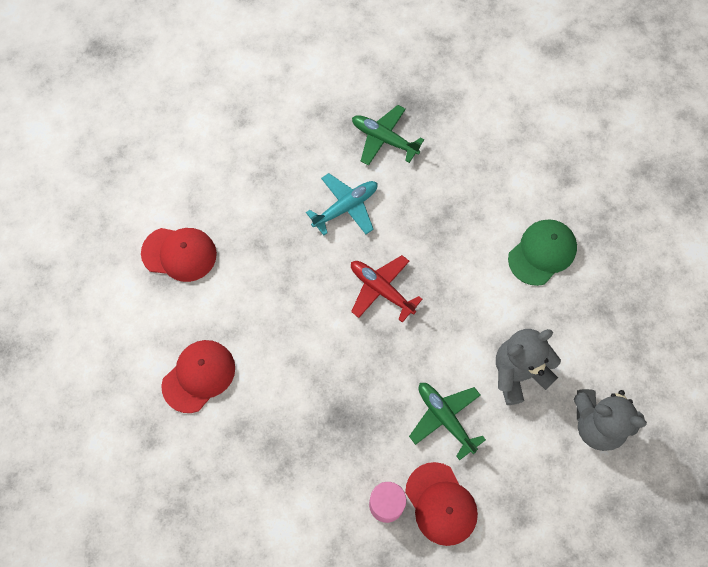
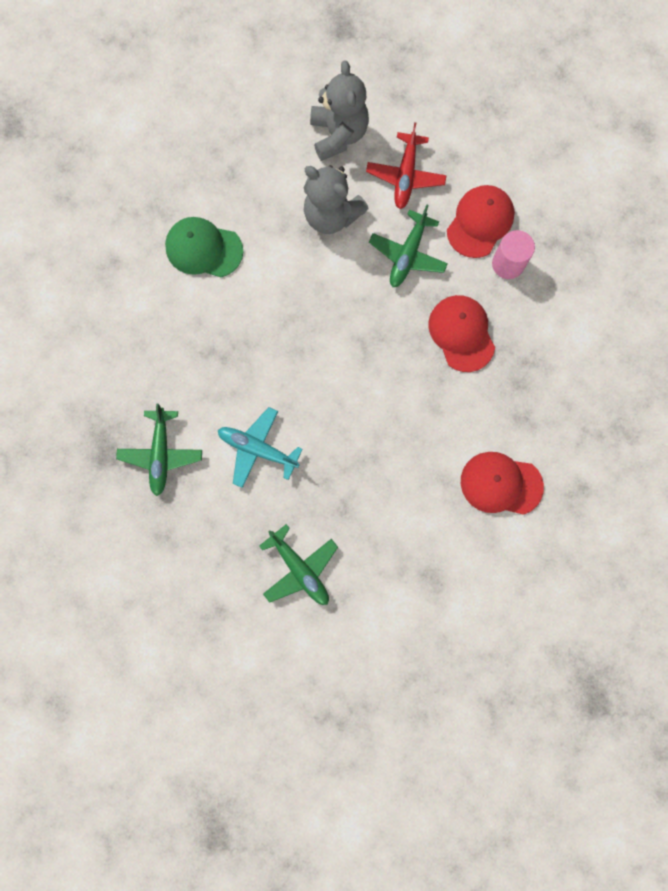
camera: 120 degrees left, 10 degrees up
red cap [141,228,217,282] -> red cap moved to [429,295,495,372]
red plane [351,255,423,323] -> red plane moved to [366,122,447,209]
none -> green plane [259,524,338,605]

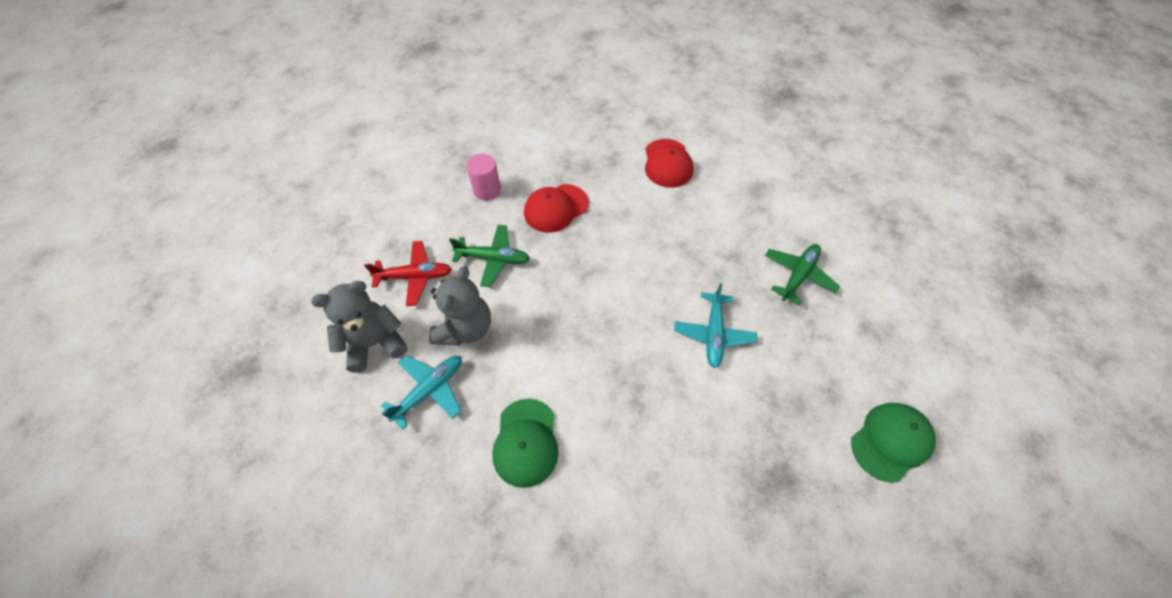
camera: 105 degrees left, 20 degrees down
green plane [116,404,202,496] -> none
red cap [447,185,515,258] -> none
none -> turquoise plane [381,355,462,430]
none -> green cap [851,403,936,483]

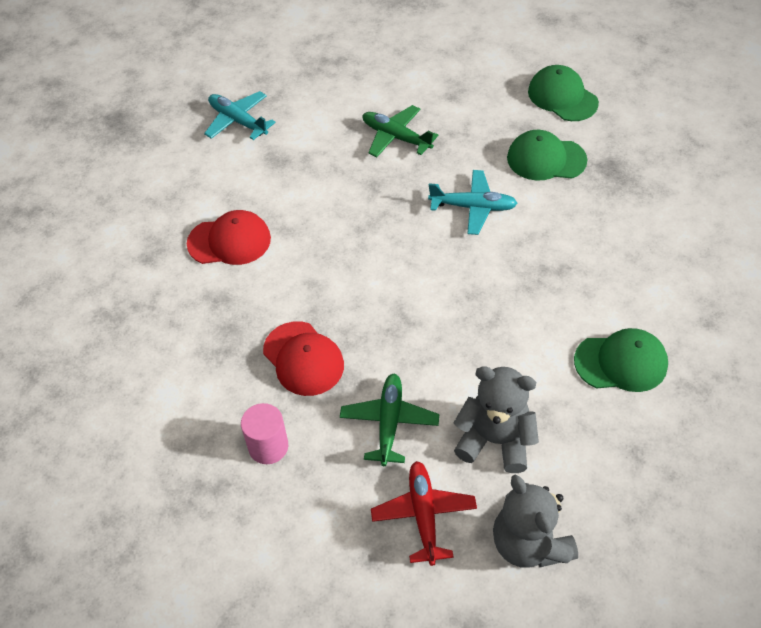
camera: 90 degrees left, 5 degrees down
turquoise plane [381,355,462,430] -> turquoise plane moved to [204,91,276,140]
none -> green cap [507,130,588,181]

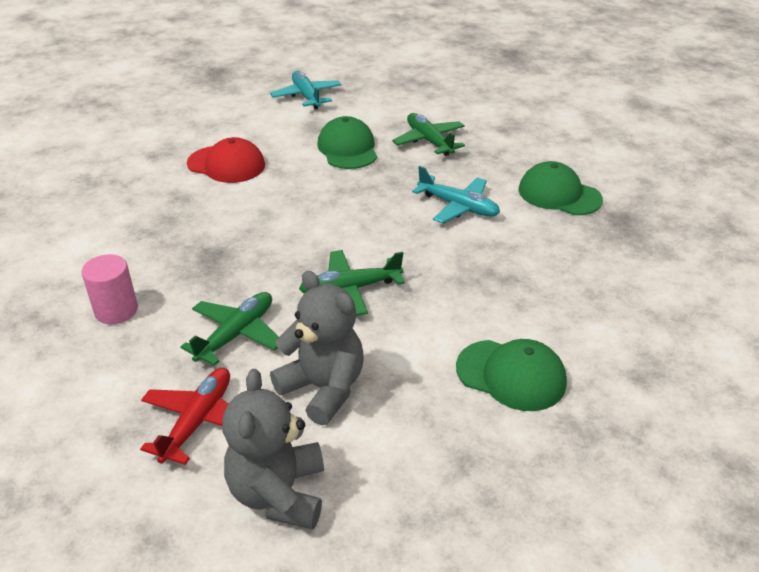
camera: 25 degrees right, 15 degrees down
red cap [263,321,344,396] -> none
green cap [528,65,599,121] -> green cap moved to [317,116,377,169]
none -> green plane [299,250,405,316]

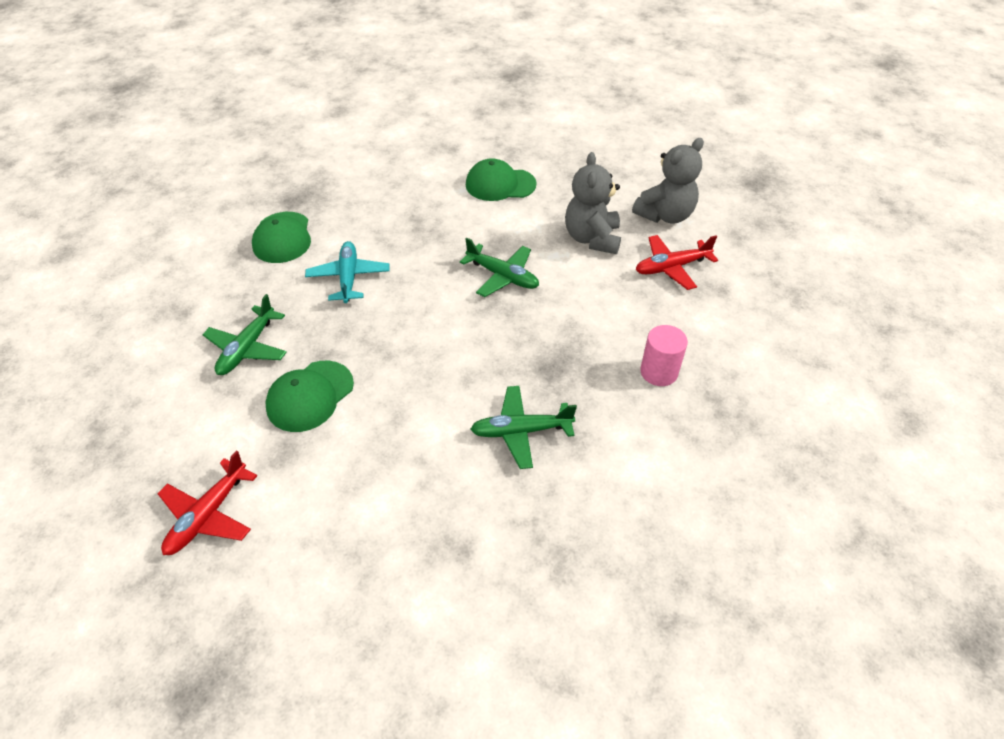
camera: 130 degrees left, 10 degrees up
green plane [181,292,279,366] -> green plane moved to [470,386,577,469]
red cap [187,137,265,183] -> none
turquoise plane [270,71,341,109] -> red plane [158,451,257,555]
green cap [456,339,567,411] -> green cap turned 75 degrees counterclockwise [466,158,537,201]

